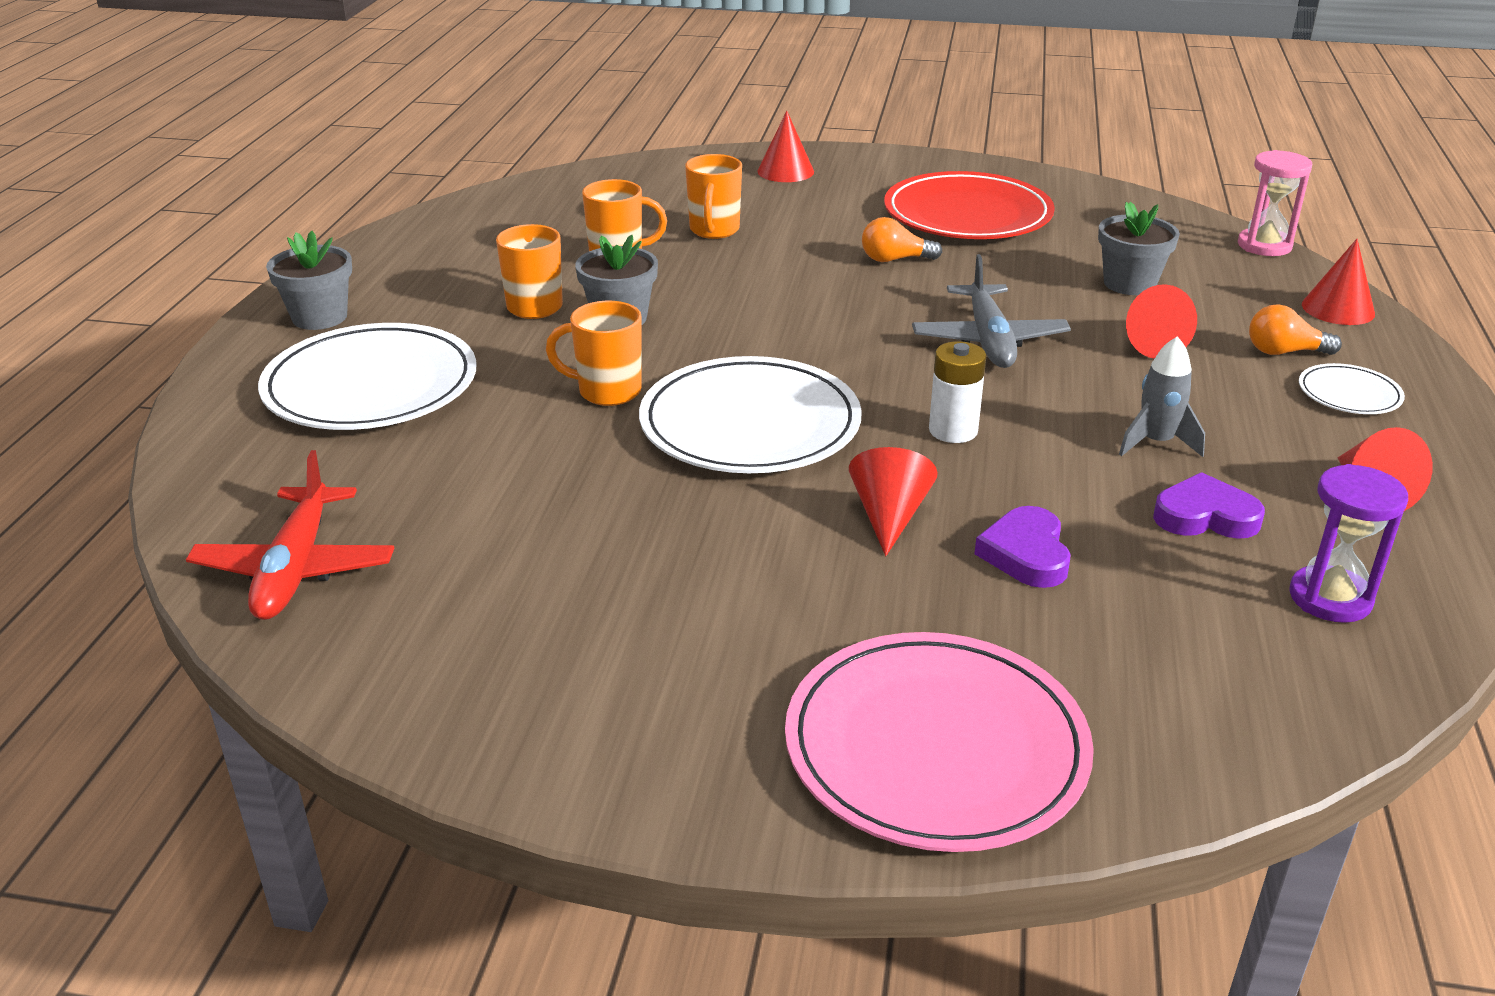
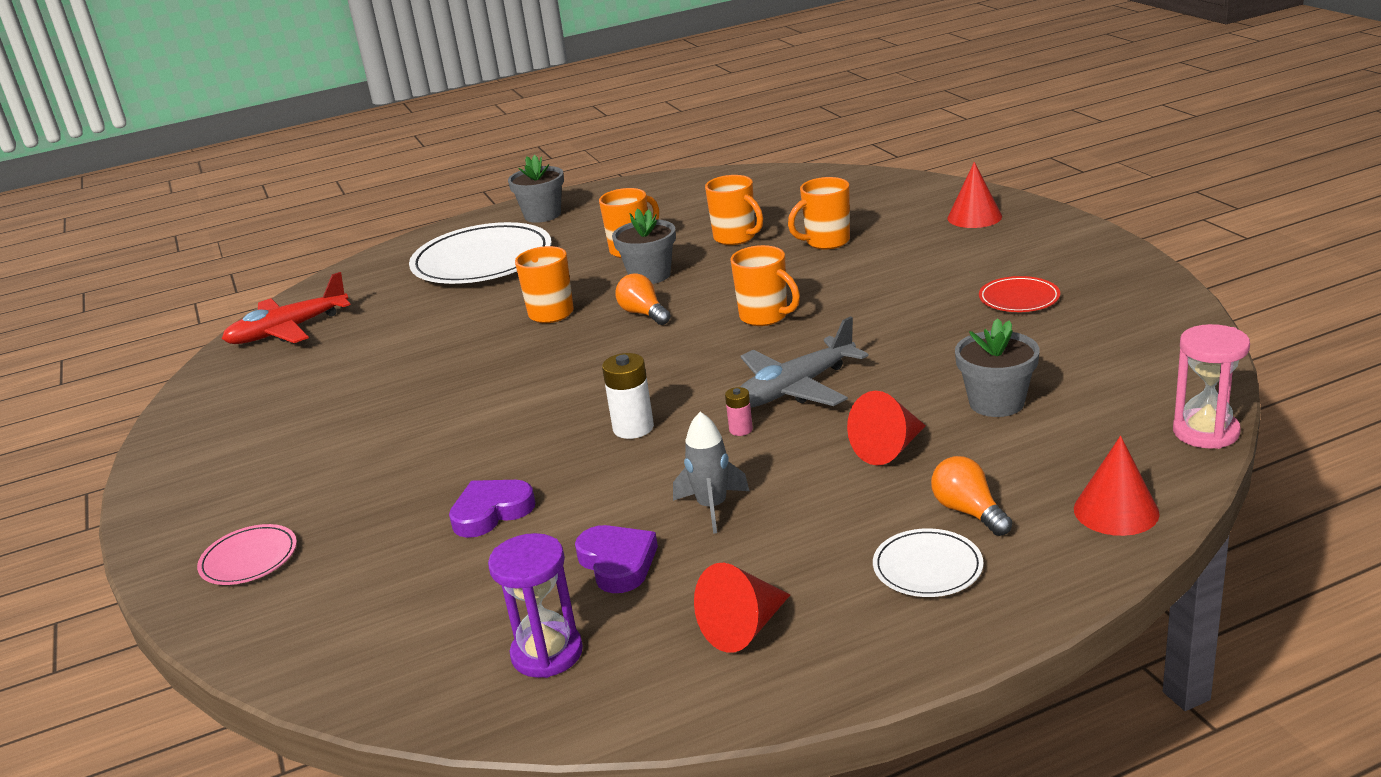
camera: 60 degrees right, 5 degrees down
white plate [639,356,862,473] -> none
pink plate [785,632,1094,852] -> pink plate [197,524,297,585], size x0.47
red cone [849,447,938,556] -> none
orange light bulb [862,217,942,262] -> orange light bulb moved to [615,273,671,325]
red plate [884,171,1055,239] -> red plate [979,276,1060,312], size x0.47
none -> pink battery [725,387,753,436]
none -> orange mug [730,245,800,326]

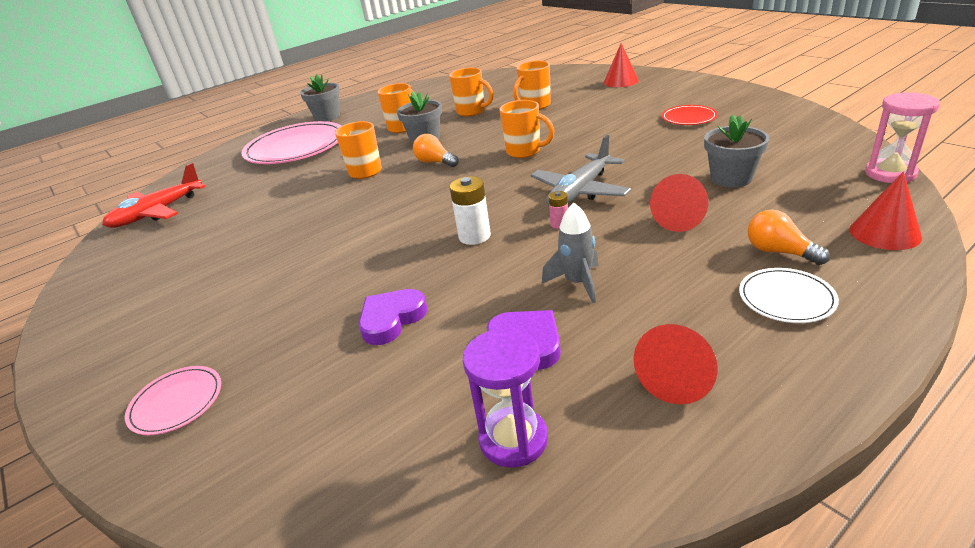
camera: 15 degrees left, 5 degrees up
white plate [409,222,551,284] -> pink plate [241,121,341,164]

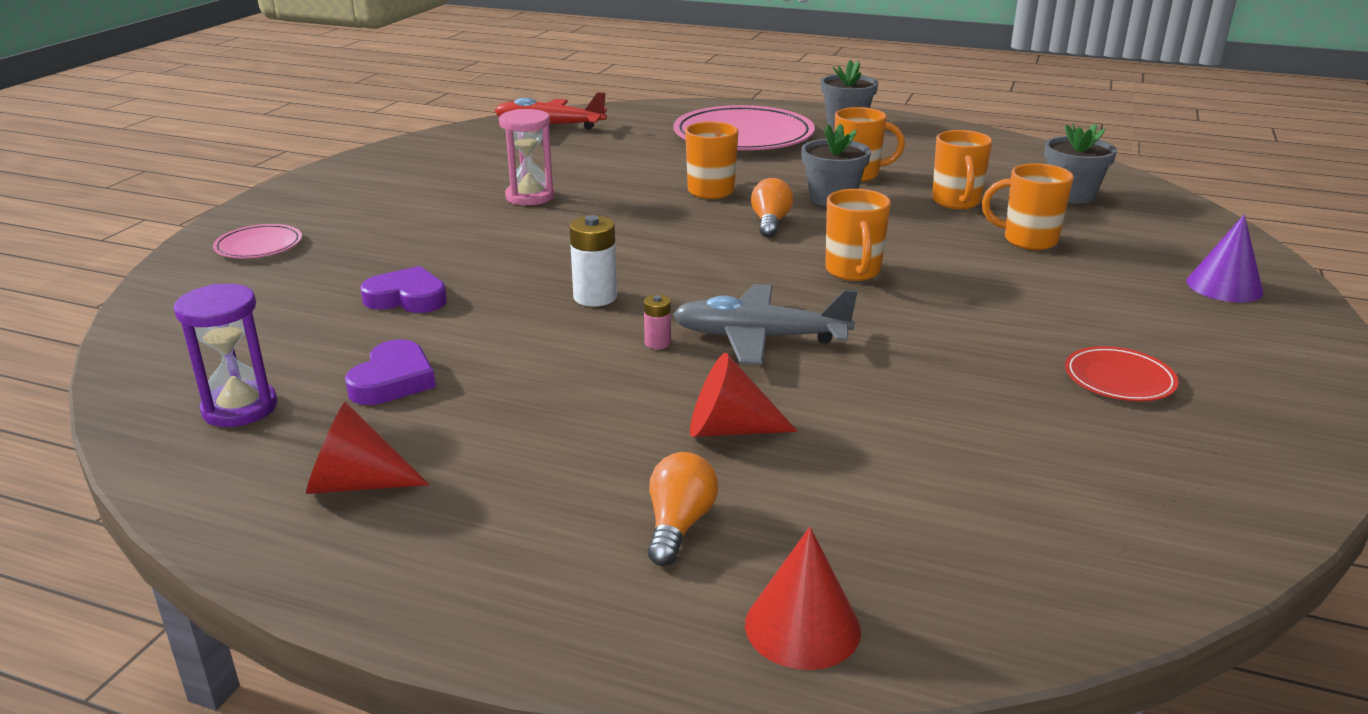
camera: 55 degrees right, 5 degrees down
grey rocket [542,203,599,303] -> none
red cone [604,43,639,87] -> purple cone [1186,214,1263,302]
grey flower pot [704,114,769,187] -> grey flower pot moved to [1044,123,1117,204]
white plate [739,268,839,323] -> none
pink hourglass [865,92,940,183] -> pink hourglass moved to [499,109,555,205]

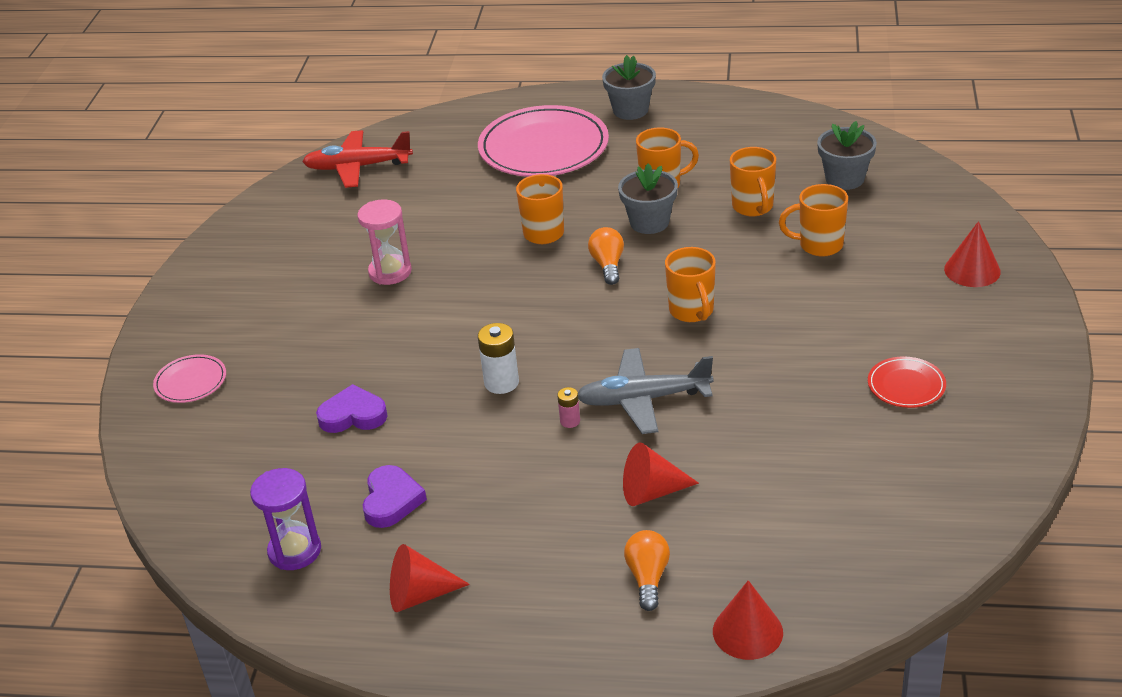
camera: 10 degrees left, 10 degrees up
purple cone [1186,214,1263,302] -> red cone [944,221,1001,287]

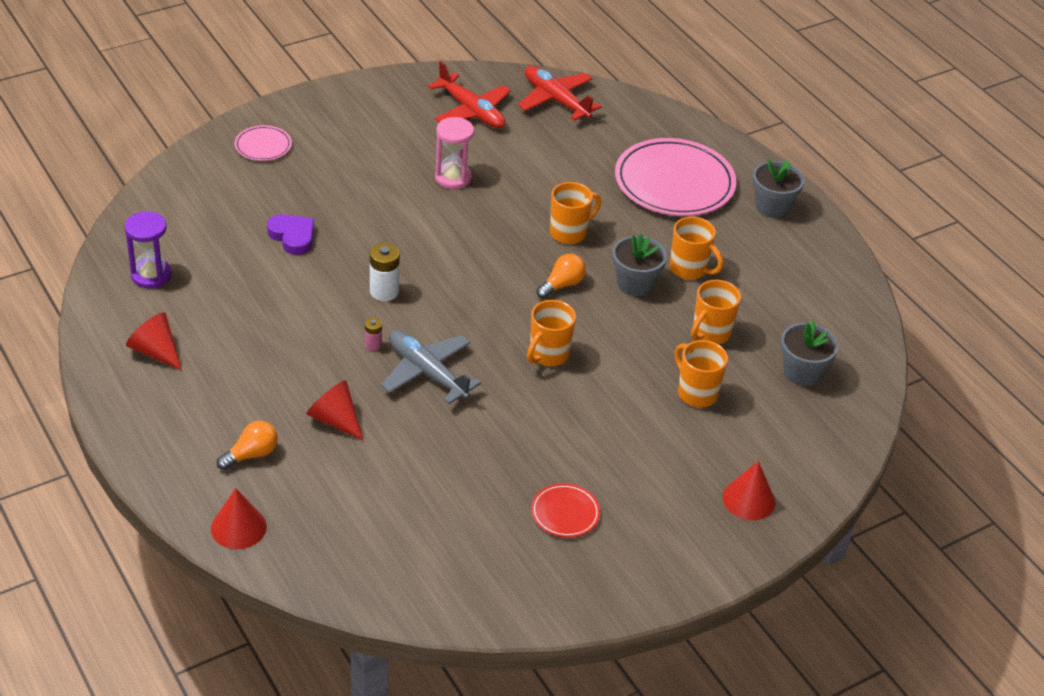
camera: 45 degrees right, 5 degrees up
purple heart [363,465,427,528] -> none
none -> red plane [428,61,511,128]

